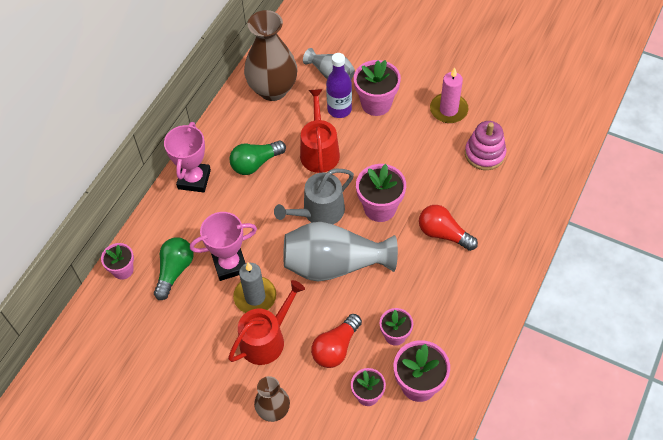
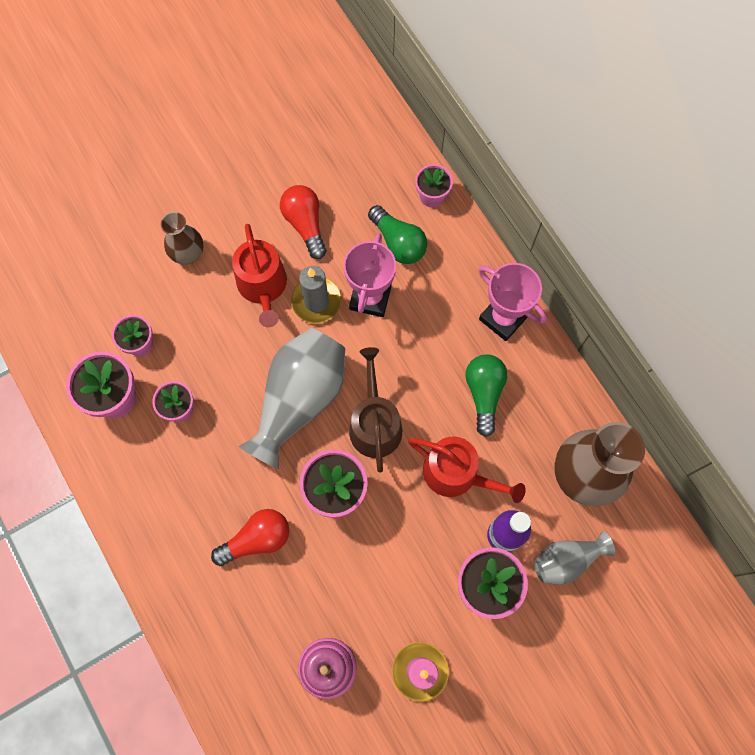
camera: 120 degrees right, 15 degrees up
grey watering can [274,169,354,224] -> brown watering can [349,347,402,473]
red light bulb [311,314,362,368] -> red light bulb moved to [280,185,326,259]

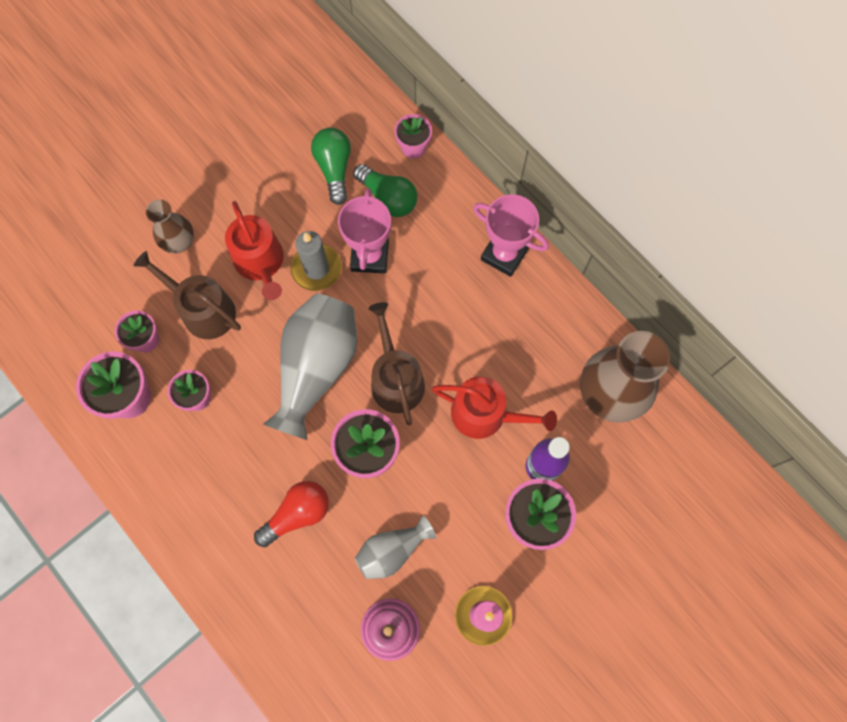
camera: 10 degrees left, 0 degrees up
red light bulb [280,185,326,259] -> none
green light bulb [466,354,507,437] -> green light bulb moved to [311,128,351,205]
grey vase [534,532,615,585] -> grey vase moved to [355,515,436,579]
none -> brown watering can [134,251,241,339]

